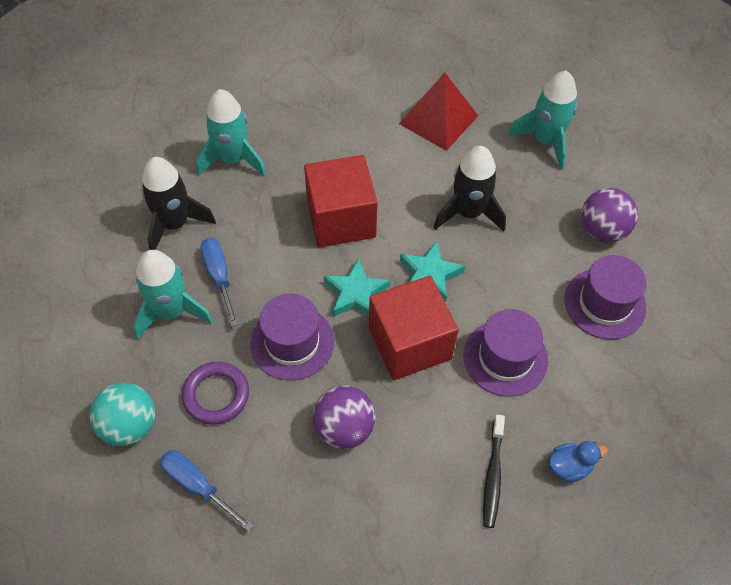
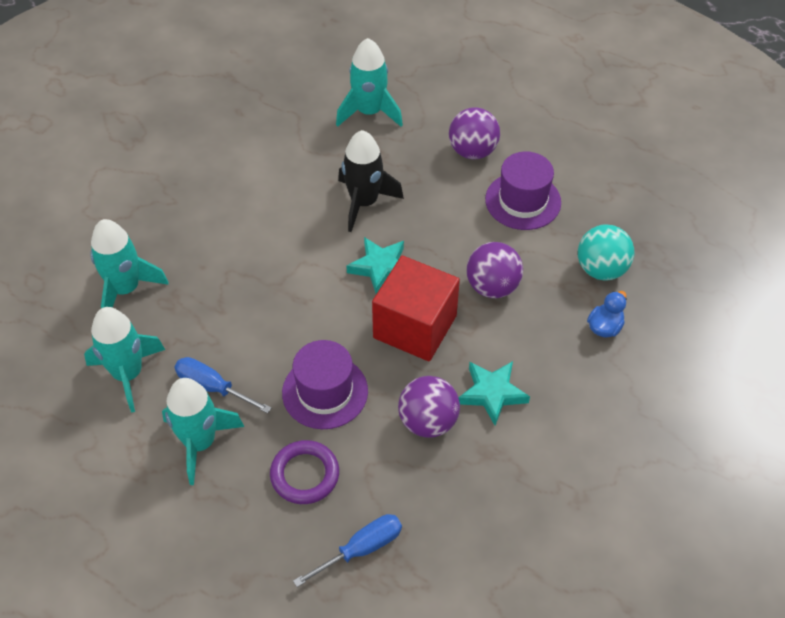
camera: 40 degrees left, 5 degrees down
turquoise ball [90,383,155,446] -> turquoise ball moved to [578,224,634,281]
black rocket [141,157,216,250] -> turquoise rocket [84,307,165,413]
blue screwdriver [160,450,254,532] -> blue screwdriver turned 150 degrees clockwise [293,514,402,587]
red cube [304,155,378,248] -> none
turquoise star [324,258,390,317] -> turquoise star moved to [458,361,530,426]
red pyramid [399,73,478,151] -> none
purple hat [463,309,548,397] -> purple ball [467,242,523,298]
black toothbrush [483,414,505,528] -> none

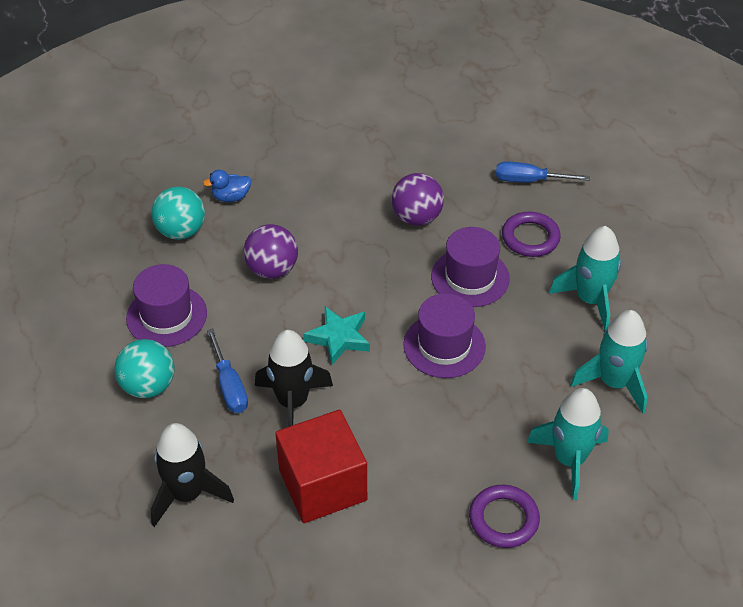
camera: 140 degrees left, 5 degrees down
blue screwdriver [174,357,271,413] -> blue screwdriver moved to [207,329,248,413]
turquoise rocket [336,38,403,127] -> black rocket [151,423,234,527]
red cube [372,256,460,361] -> red cube moved to [275,410,367,523]
purple ball [449,108,500,159] -> turquoise ball [114,339,174,398]
turquoise star [458,361,530,426] -> none
none -> purple hat [403,293,486,378]
none -> purple ring [469,485,540,548]

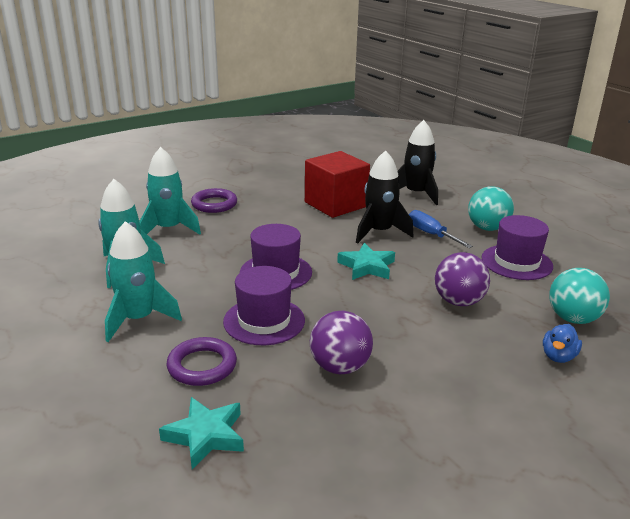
camera: 165 degrees right, 20 degrees down
blue duck [203,170,251,202] -> blue duck turned 150 degrees clockwise [543,324,582,363]
blue screwdriver [496,161,590,182] -> turquoise star [159,397,244,469]

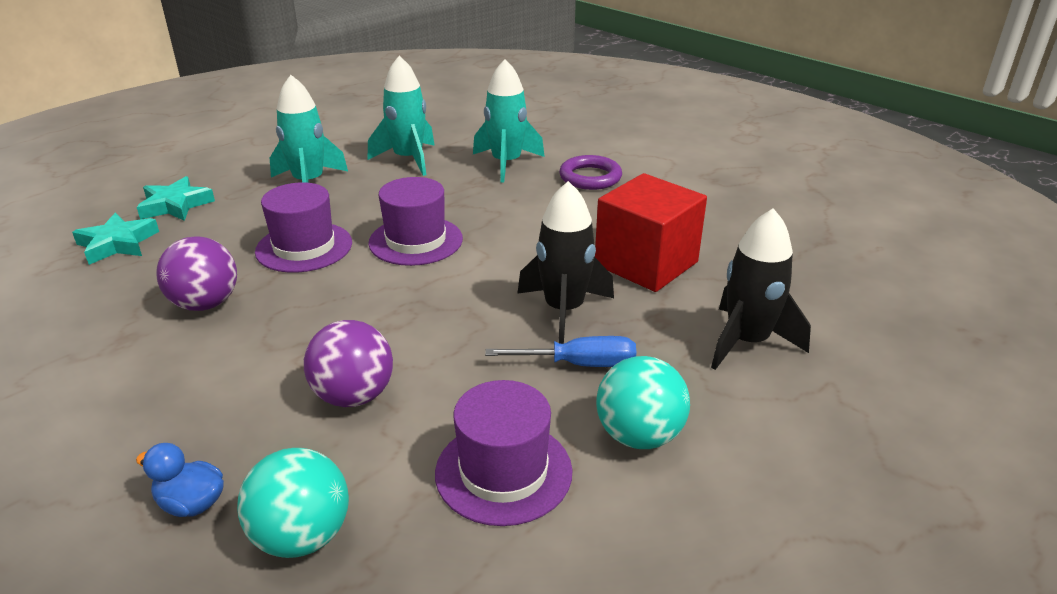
camera: 80 degrees right, 5 degrees up
purple ring [166,337,237,386] -> none
turquoise star [337,243,395,280] -> turquoise star moved to [137,176,215,221]
blue screwdriver [409,210,473,248] -> blue screwdriver turned 45 degrees clockwise [485,336,636,367]

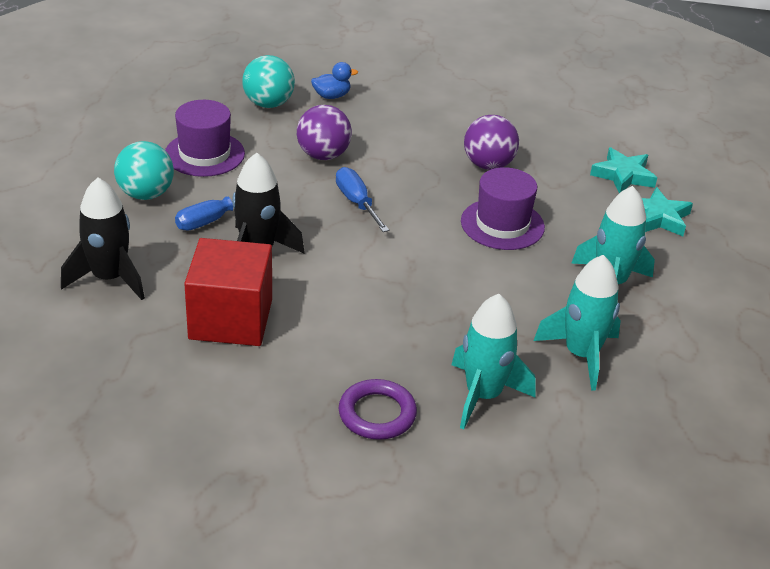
camera: 140 degrees right, 5 degrees up
purple hat [368,177,463,266] -> none
none -> blue screwdriver [336,167,389,232]

